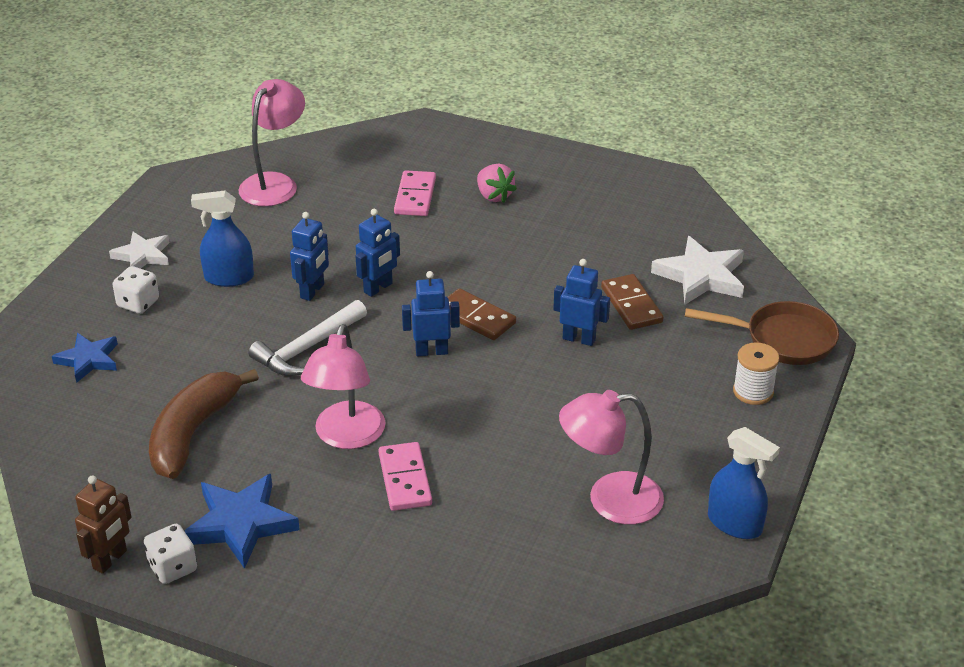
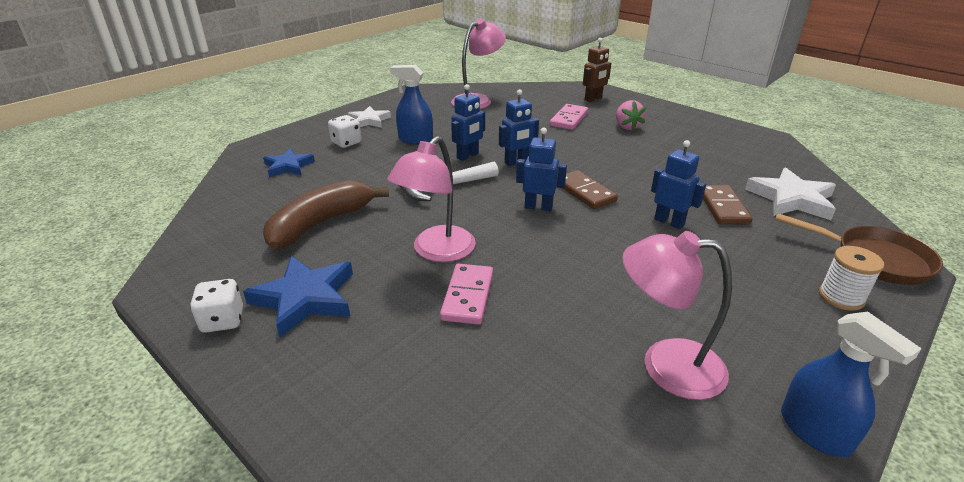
camera: 20 degrees right, 5 degrees down
brown robot [75,475,132,574] -> brown robot moved to [583,38,611,102]

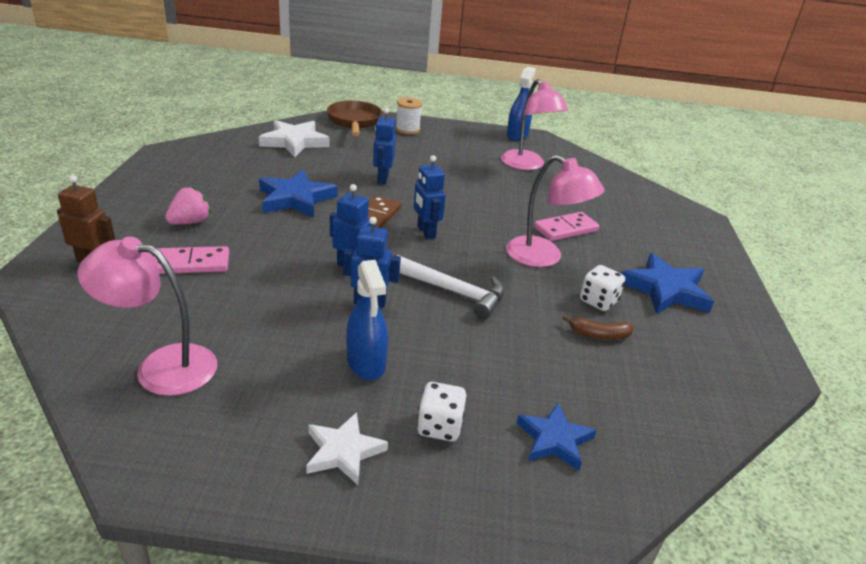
camera: 130 degrees left, 0 degrees up
white dice [190,279,243,333] -> white dice moved to [580,265,625,311]
brown banana [263,180,389,249] -> brown banana [563,315,633,340], size x0.46
pink lamp [387,136,476,262] -> pink lamp turned 45 degrees clockwise [506,155,605,267]
brown domino [703,185,753,224] -> none
none -> blue star [259,170,338,217]

